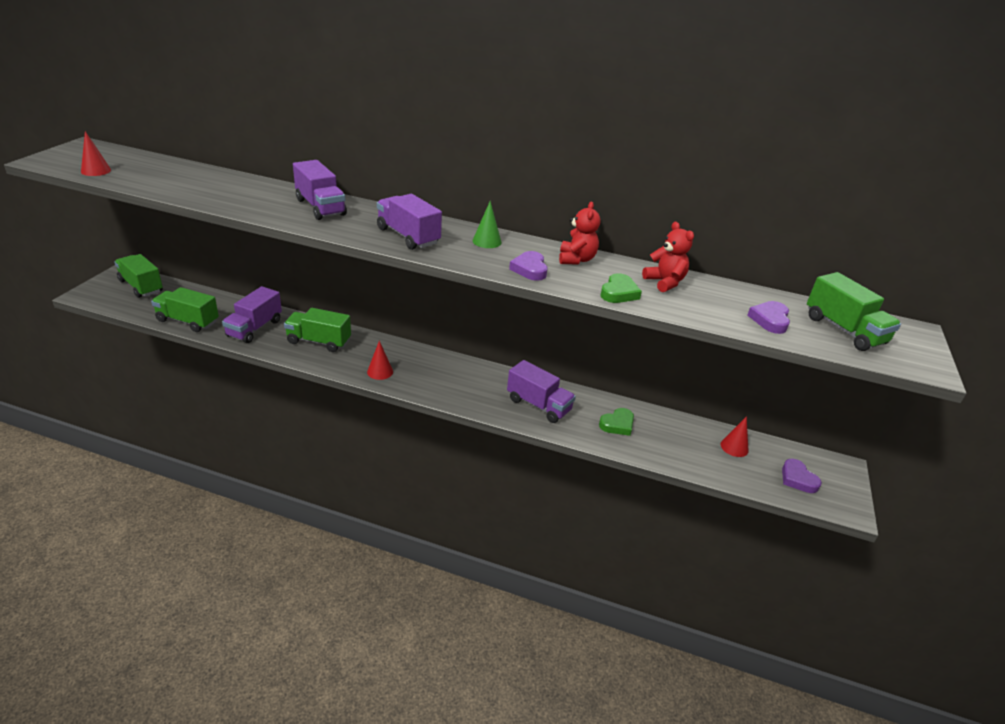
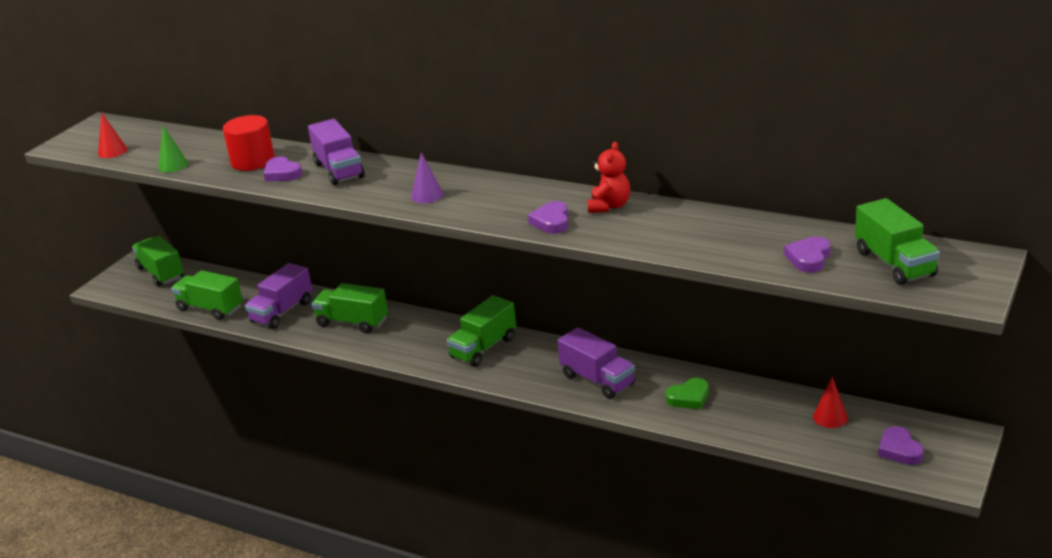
camera: 15 degrees right, 5 degrees down
red cone [367,341,393,380] -> none
purple truck [377,194,442,250] -> purple cone [411,152,443,204]
green cone [473,201,501,248] -> green cone moved to [158,126,188,172]
green heart [600,273,642,303] -> none
red teddy bear [642,222,694,292] -> none
none -> red cylinder [223,115,275,171]
none -> purple heart [264,157,302,182]
none -> green truck [446,295,516,367]

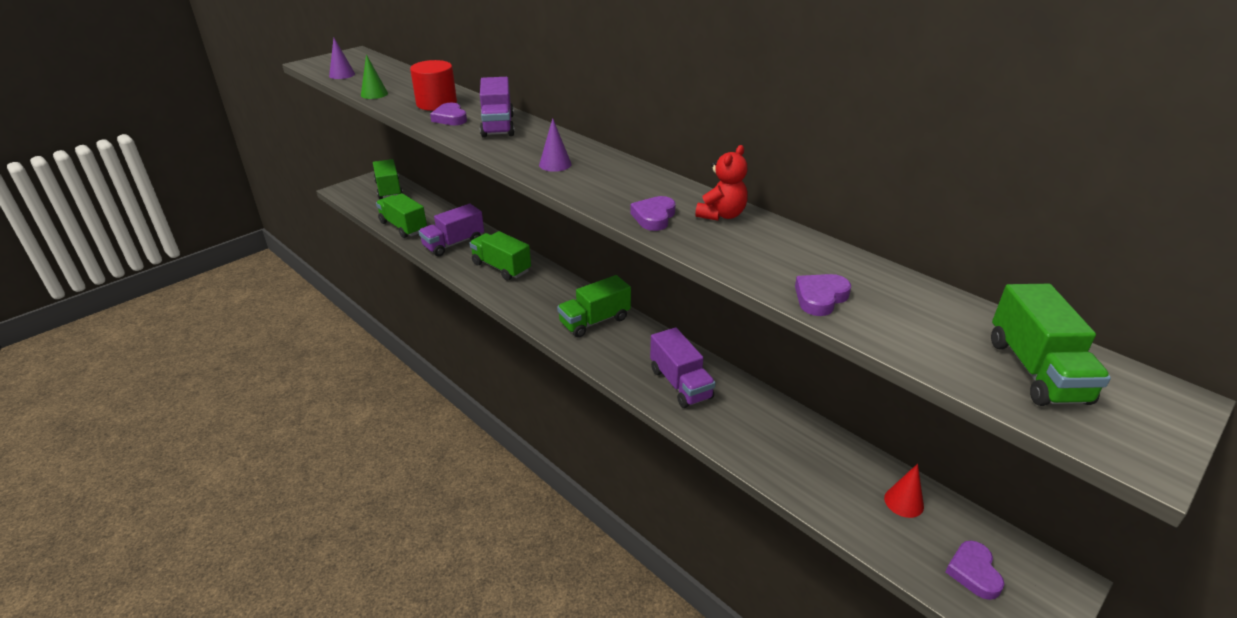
camera: 15 degrees right, 5 degrees up
red cone [98,113,127,158] -> purple cone [329,38,355,79]
green heart [665,378,709,409] -> none
purple heart [784,237,831,273] -> purple heart moved to [795,274,851,316]

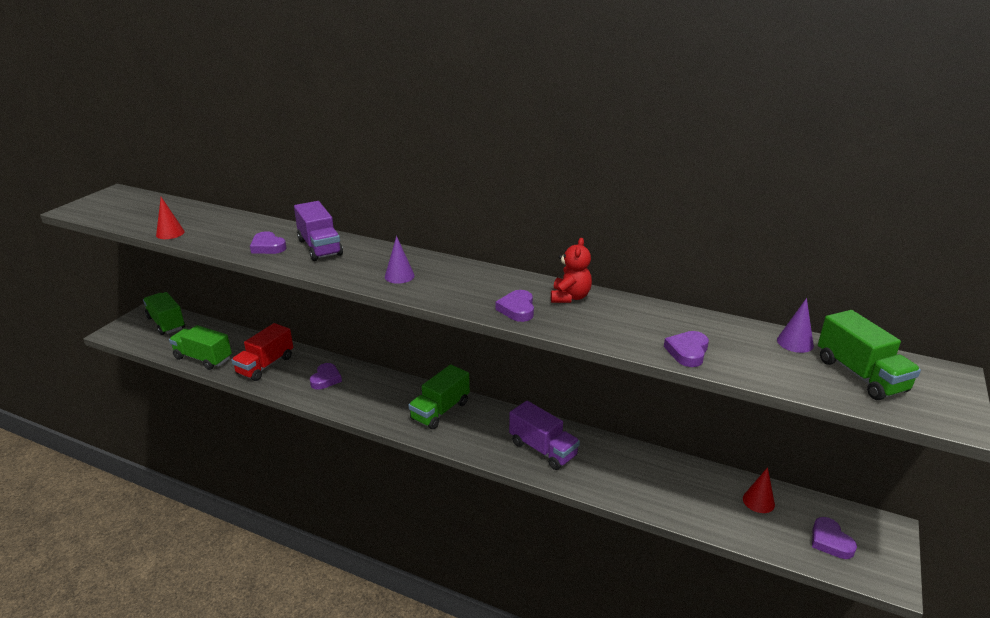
camera: 20 degrees left, 5 degrees down
purple cone [329,38,355,79] -> purple cone moved to [777,298,814,353]
green cone [361,54,388,99] -> red cone [156,197,185,239]
red cylinder [410,60,457,111] -> none
purple truck [419,204,484,256] -> red truck [231,323,293,381]
green truck [470,231,531,281] -> purple heart [310,363,342,390]

